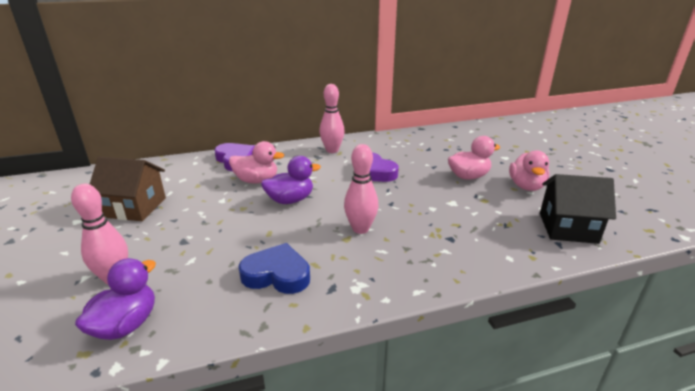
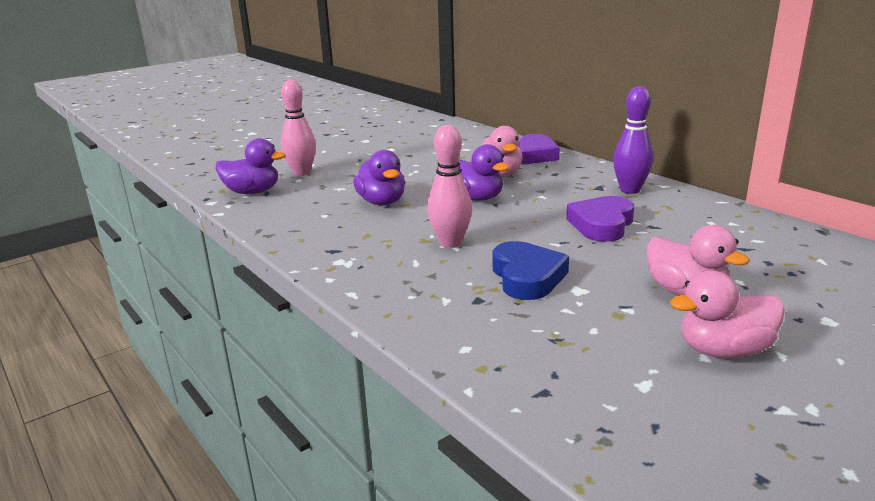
camera: 70 degrees right, 5 degrees down
brown house [90,157,166,221] -> none
blue heart [238,243,310,294] -> blue heart moved to [493,241,569,300]
pink bowling pin [319,84,345,153] -> purple bowling pin [613,86,653,194]
black house [540,174,616,244] -> none
none -> purple duck [353,150,405,205]

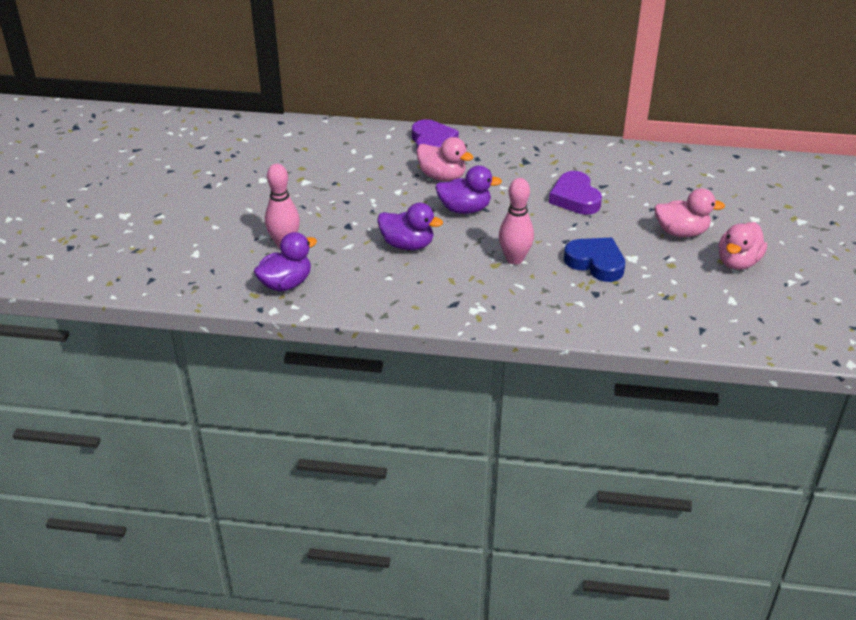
camera: 45 degrees left, 15 degrees up
purple bowling pin [613,86,653,194] -> none

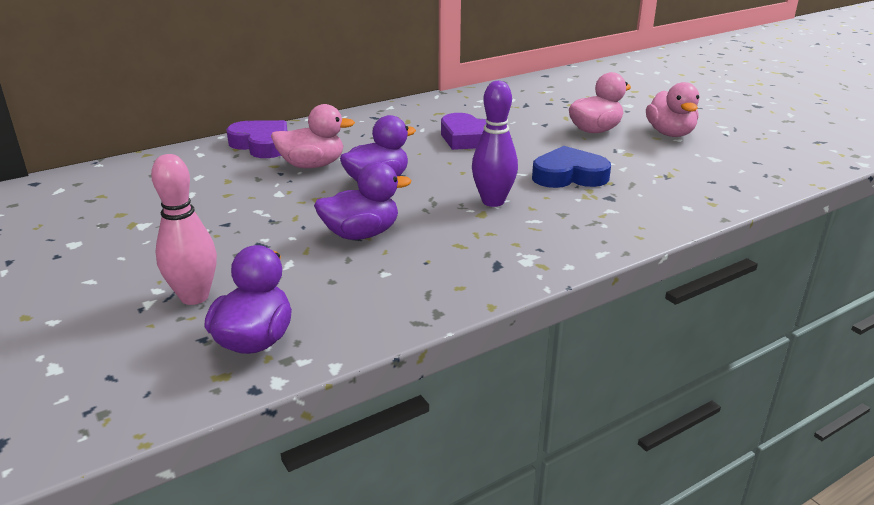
camera: 40 degrees left, 10 degrees down
pink bowling pin [499,178,534,265] -> purple bowling pin [472,81,518,207]

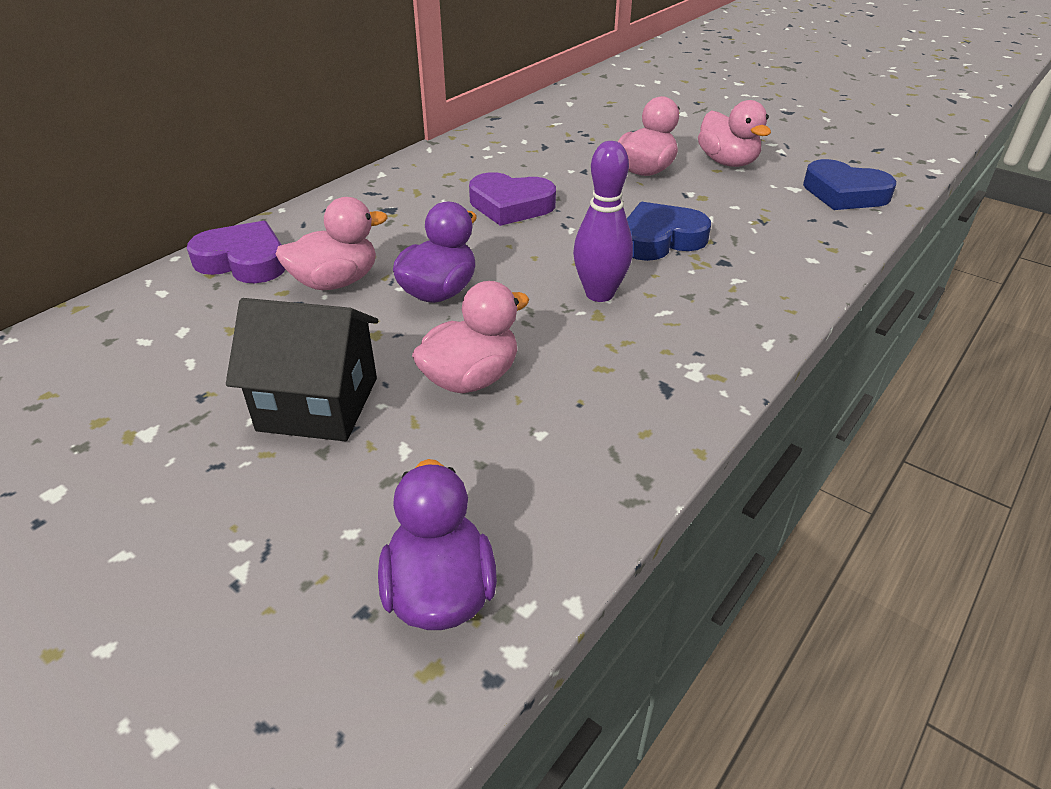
camera: 20 degrees left, 10 degrees up
pink bowling pin [151,154,217,305] -> none
purple duck [314,162,411,240] -> pink duck [412,281,530,393]
none -> black house [226,298,378,441]
none -> blue heart [803,159,896,210]

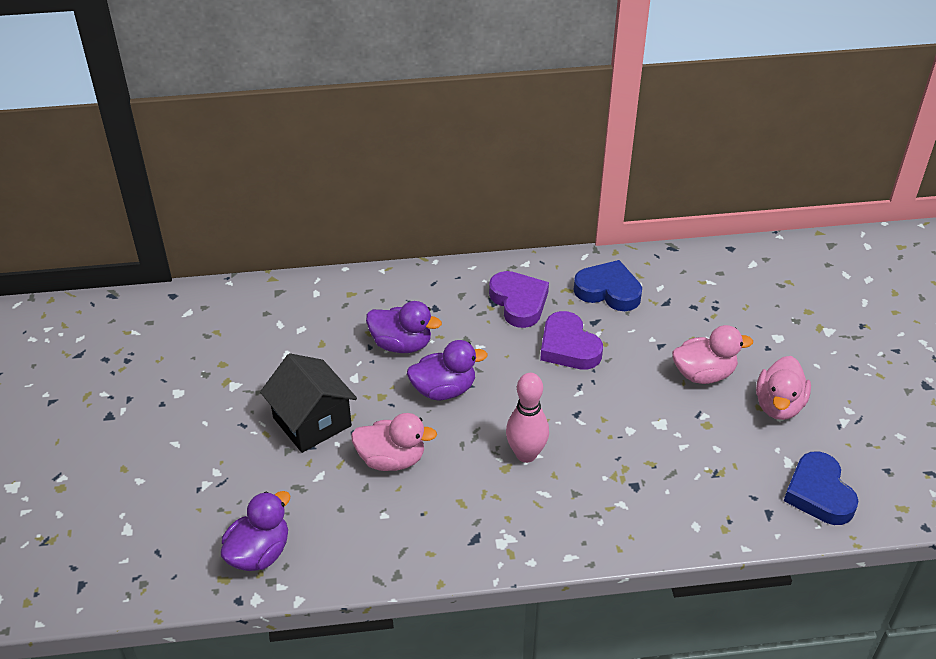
camera: 45 degrees right, 5 degrees up
purple heart [187,221,286,283] -> purple heart moved to [489,271,549,328]
pink duck [275,197,387,290] -> purple duck [366,301,442,353]
purple bowling pin [573,141,633,302] -> pink bowling pin [506,373,549,463]
blue heart [627,202,711,261] -> blue heart moved to [574,260,642,311]

